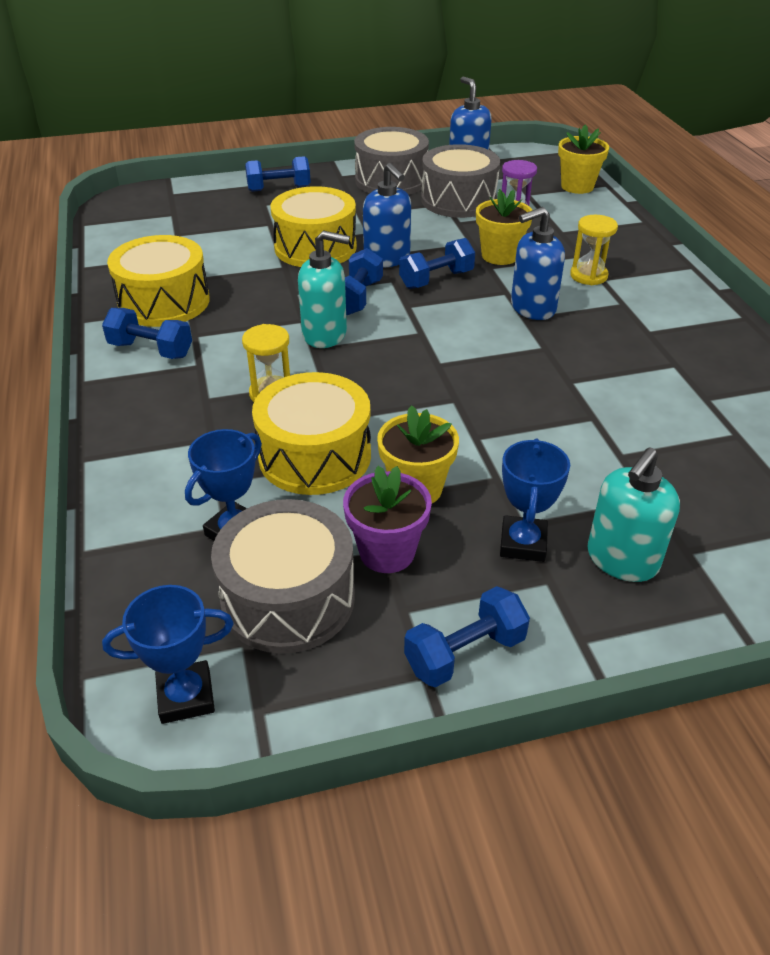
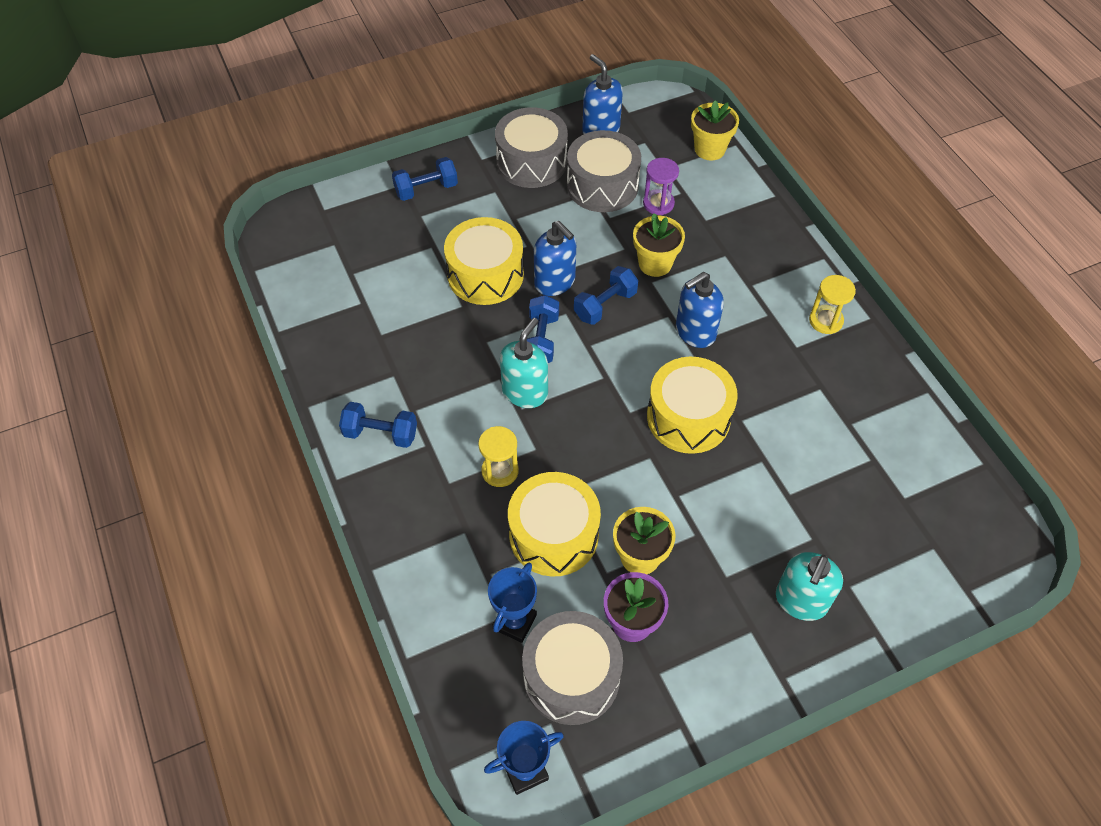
camera: 10 degrees left, 15 degrees up
yellow drum [107,235,210,327] -> yellow drum moved to [647,357,738,454]
turquoise soap dispenser [298,230,350,348] -> turquoise soap dispenser turned 60 degrees counterclockwise [500,318,548,408]
blue dumbbell [404,586,530,687] -> none
blue trophy [500,439,570,562] -> none
yellow hourglass [570,215,618,285] -> yellow hourglass moved to [809,275,856,334]

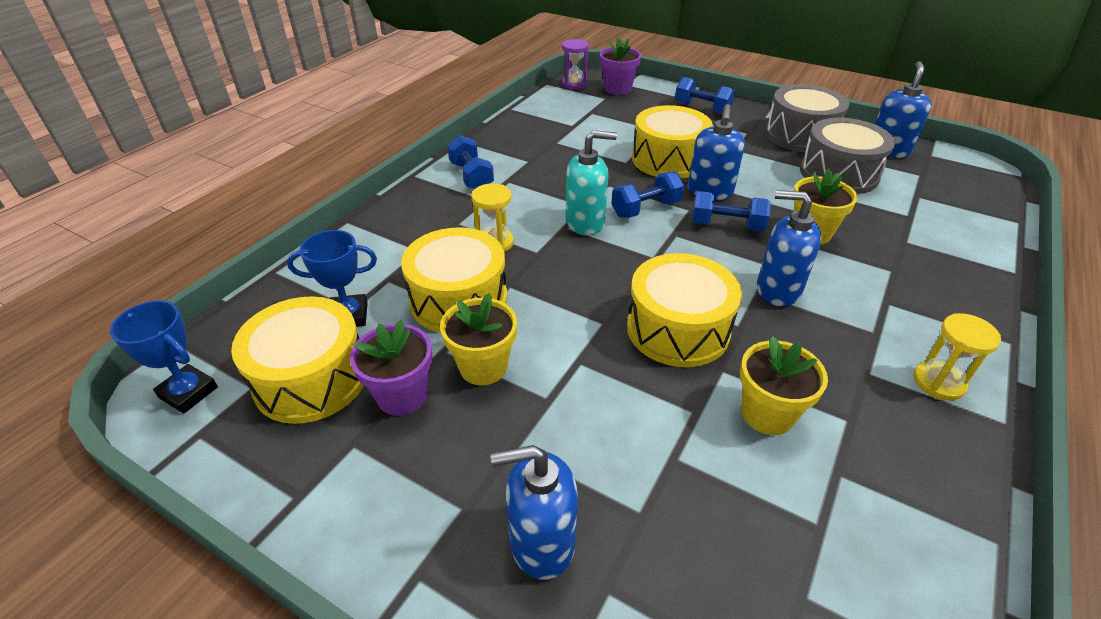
camera: 55 degrees right, 15 degrees down
grey drum [522,611,623,725] -> yellow drum [231,296,364,424]
purple hourglass [643,158,679,215] -> purple hourglass moved to [561,39,589,89]
yellow flower pot [691,100,739,161] -> yellow flower pot moved to [740,336,828,435]
turquoise soap dispenser [776,552,843,621] -> blue soap dispenser [491,445,578,580]
none -> purple flower pot [600,37,641,95]

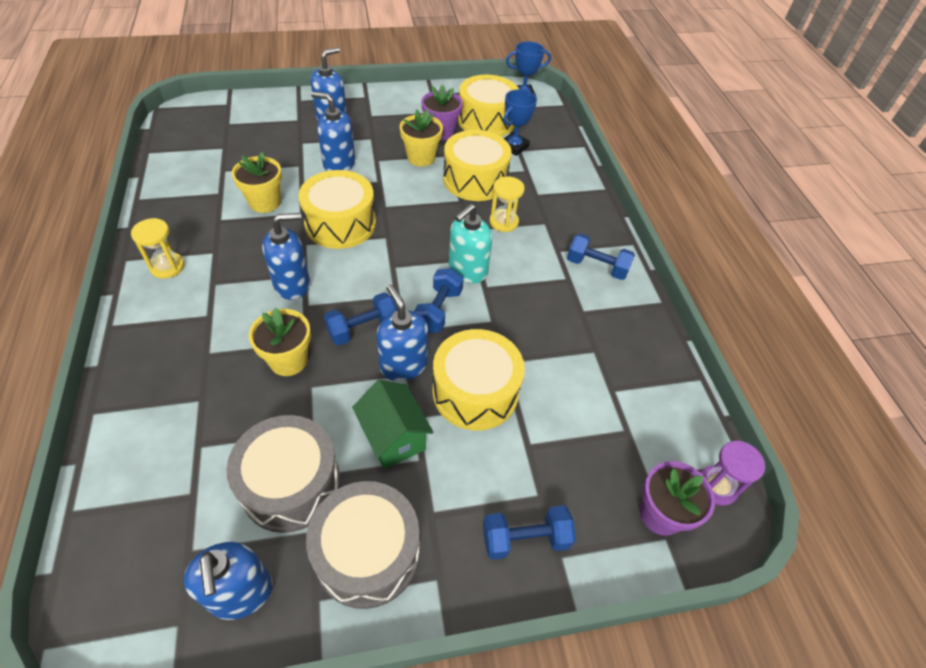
camera: 135 degrees right, 10 degrees up
none -> blue soap dispenser [311,91,355,171]
none -> green house [352,380,434,469]

